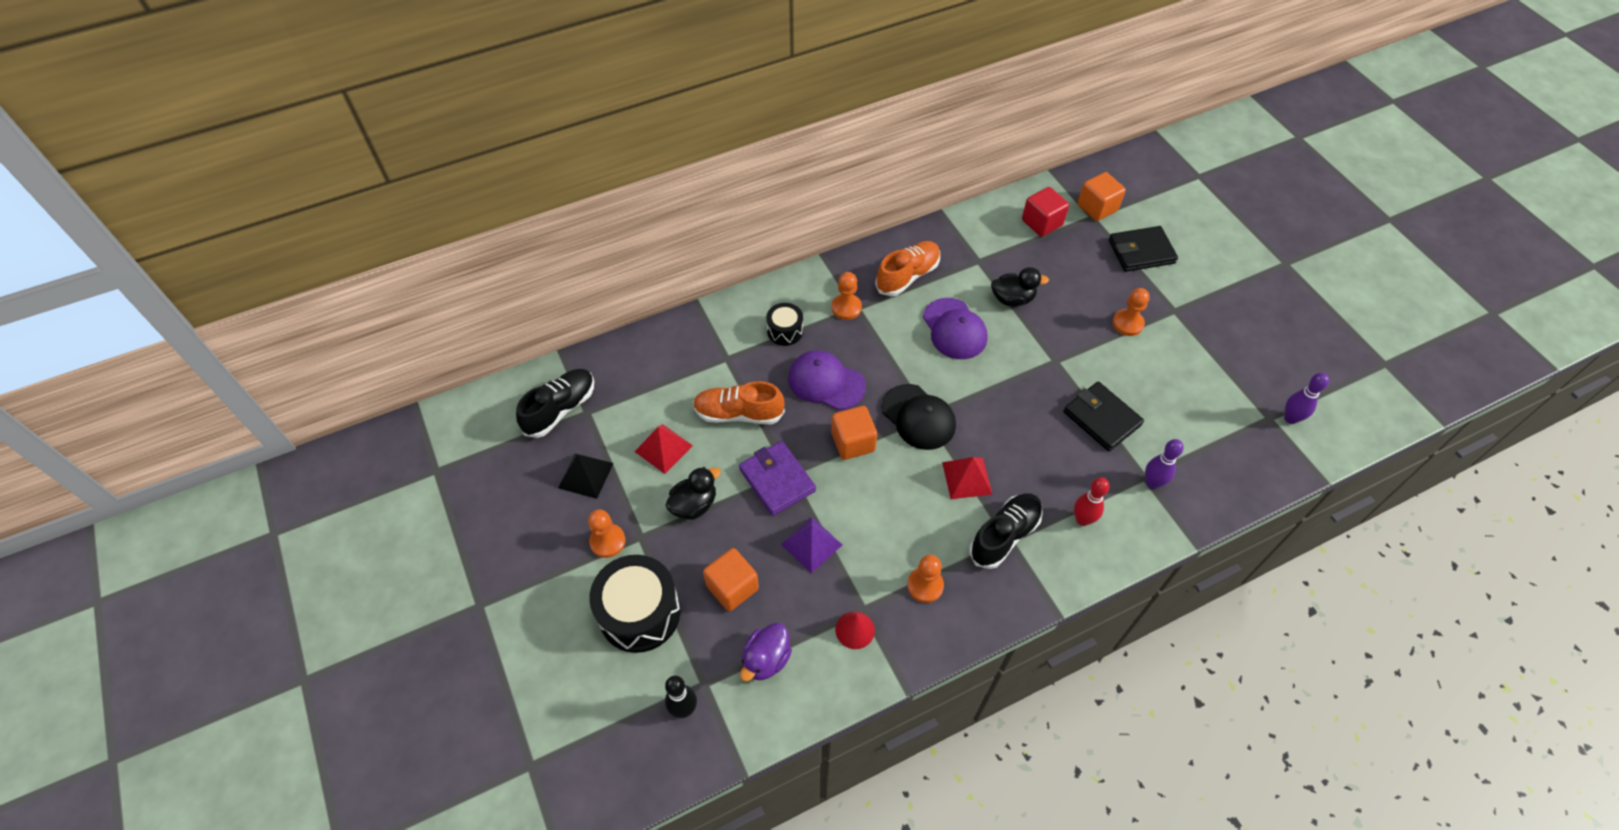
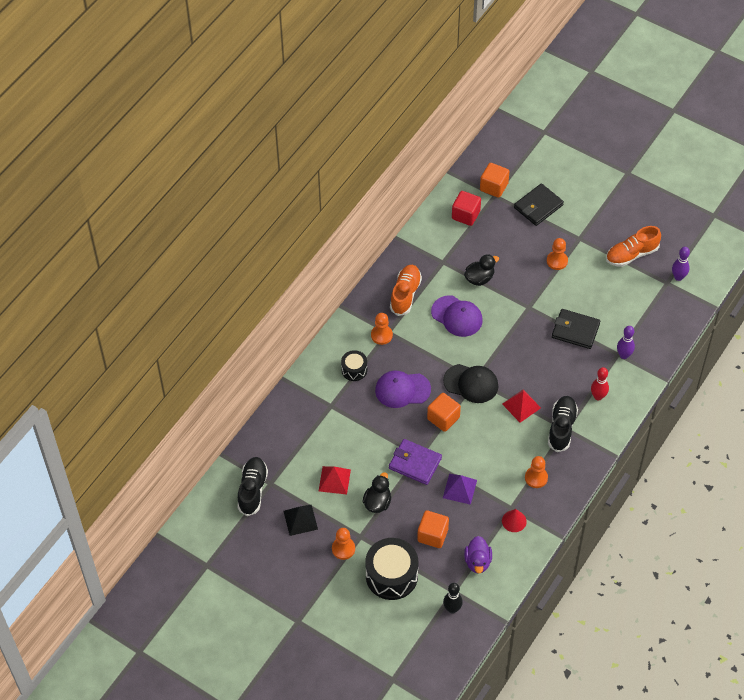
camera: 30 degrees left, 0 degrees up
orange shoe [693,381,785,424] -> orange shoe moved to [606,226,661,267]

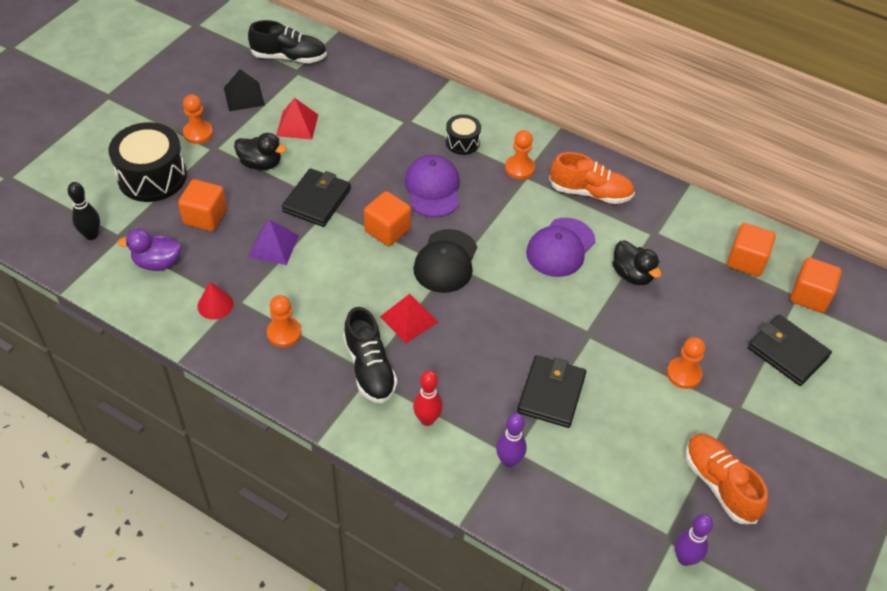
camera: 85 degrees right, 5 degrees down
purple wallet [389,439,442,485] -> black wallet [282,168,351,227]
red cube [452,191,481,226] -> orange cube [727,223,776,277]
black shoe [548,396,578,452] -> black shoe turned 60 degrees clockwise [343,307,397,403]

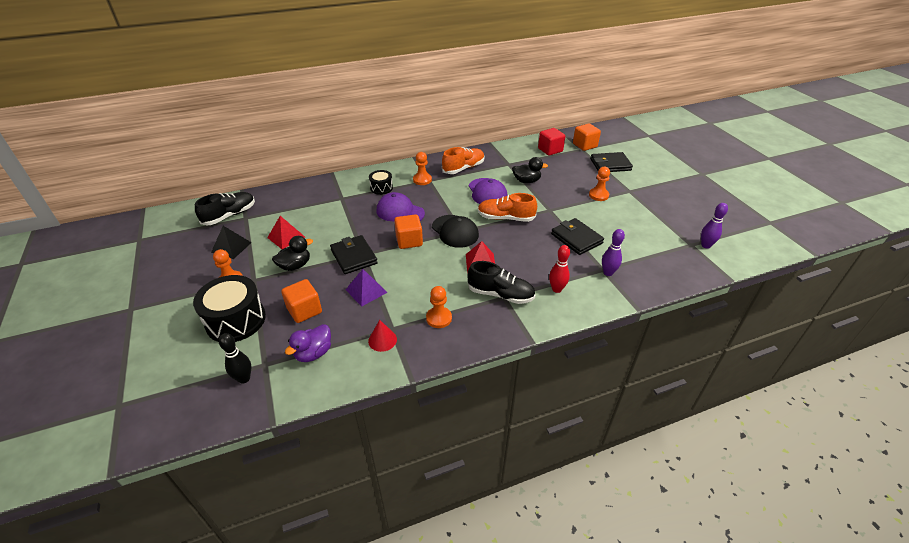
camera: 50 degrees left, 10 degrees down
orange shoe [685,434,768,524] -> orange shoe moved to [478,193,537,222]
orange cube [727,223,776,277] -> red cube [538,128,565,156]

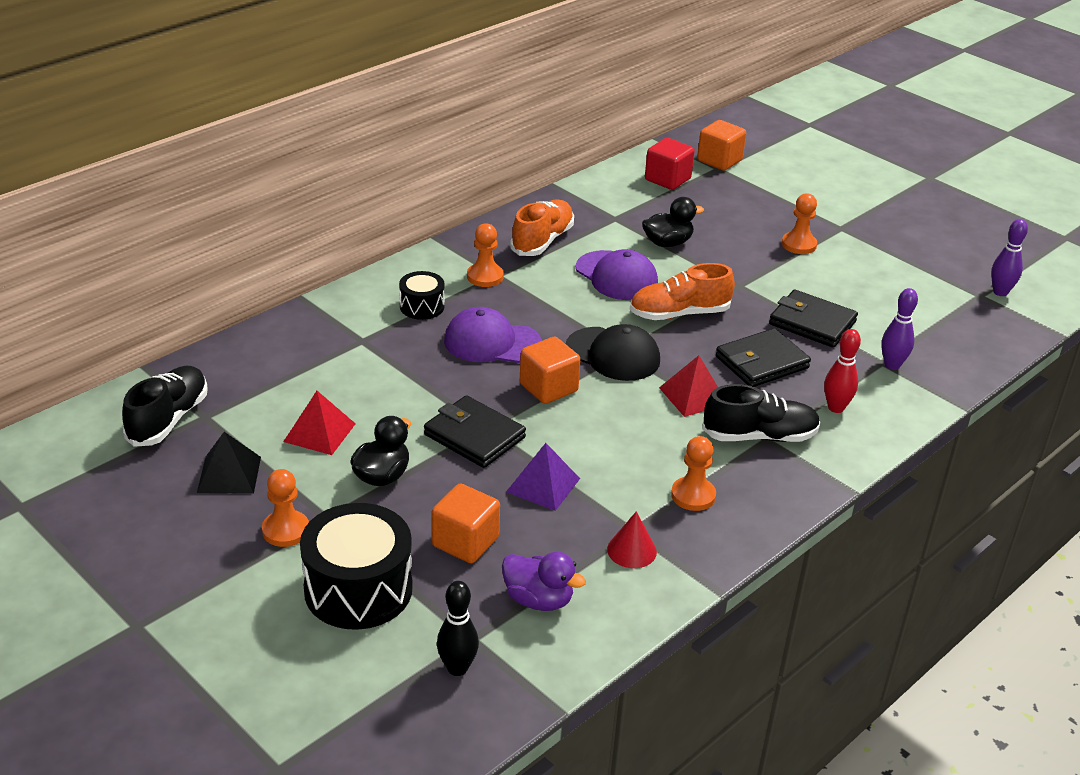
camera: 25 degrees left, 5 degrees down
purple duck [285,324,331,362] -> purple duck turned 75 degrees counterclockwise [502,552,586,611]
black wallet [590,152,633,172] -> black wallet moved to [716,328,811,387]

